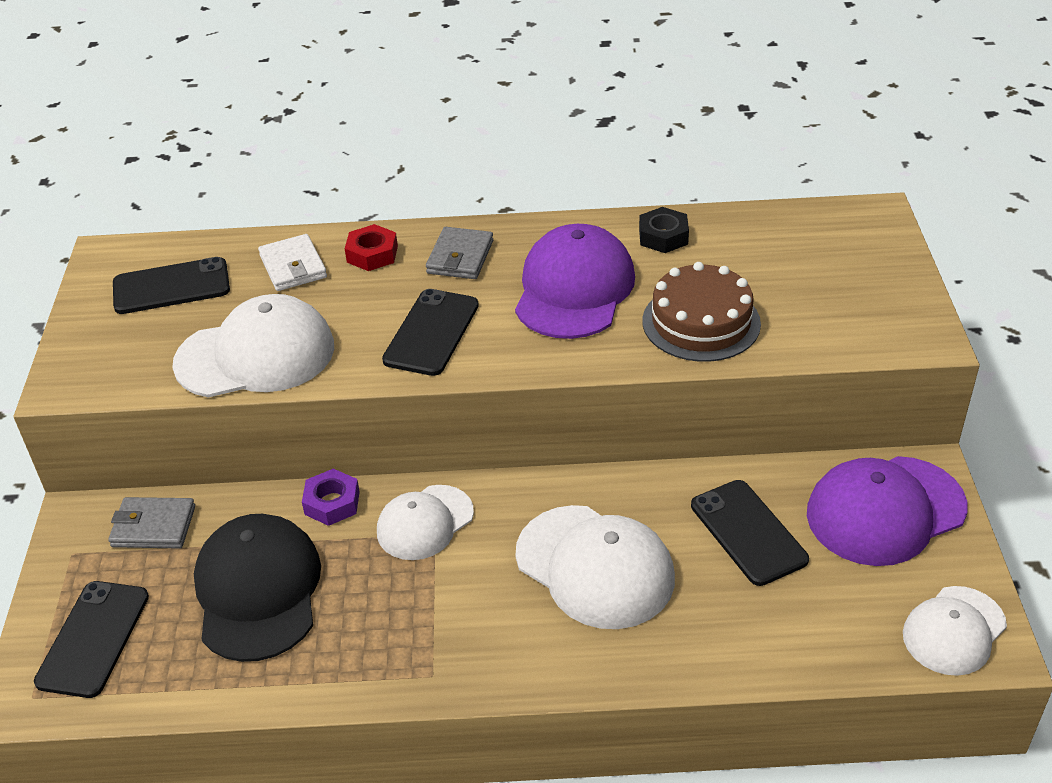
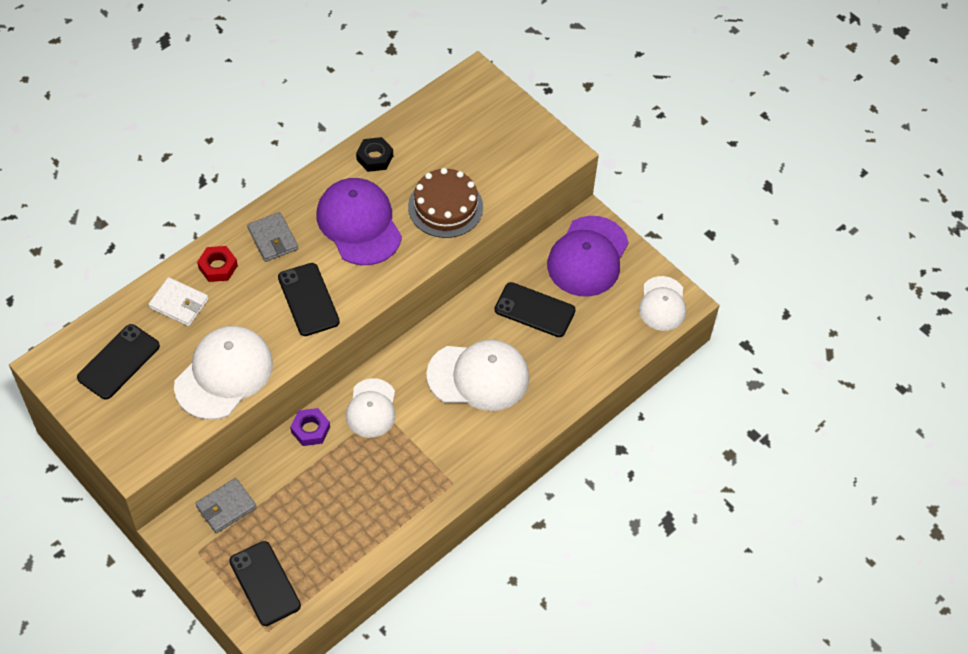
camera: 45 degrees left, 15 degrees up
black cap [194,514,321,662] -> none

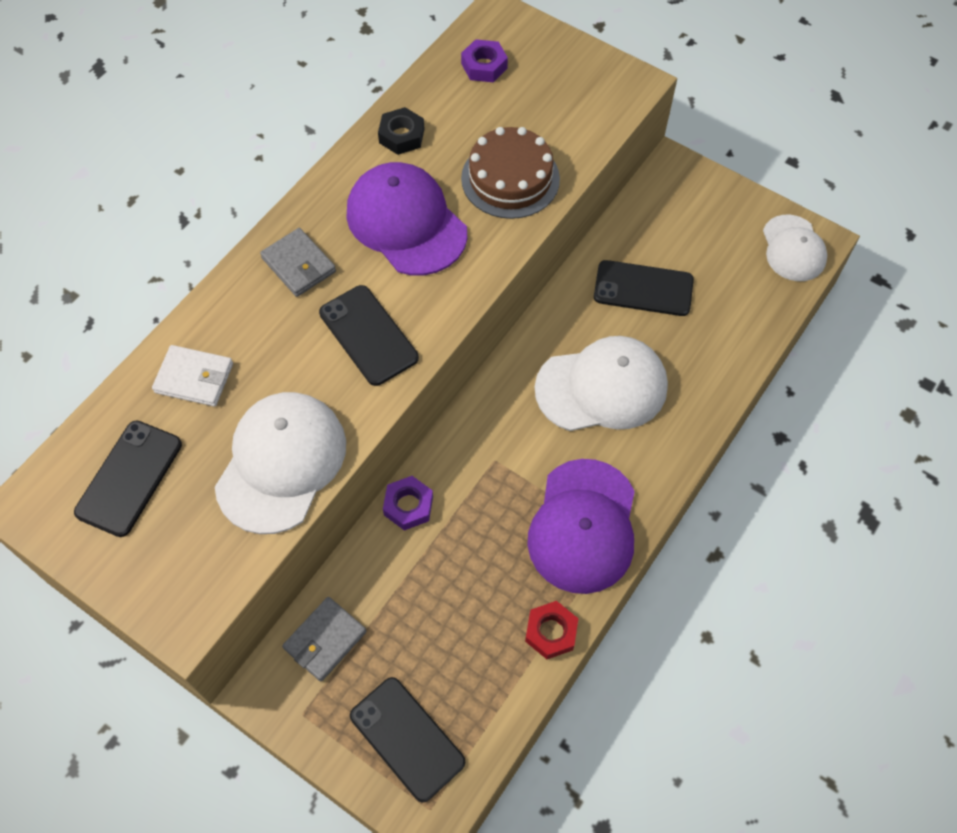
camera: 10 degrees left, 5 degrees up
red nut [197,246,238,282] -> red nut moved to [525,601,578,659]
white cap [346,378,395,438] -> none
purple cap [547,216,629,297] -> purple cap moved to [527,459,635,594]
none -> purple nut [461,39,508,82]

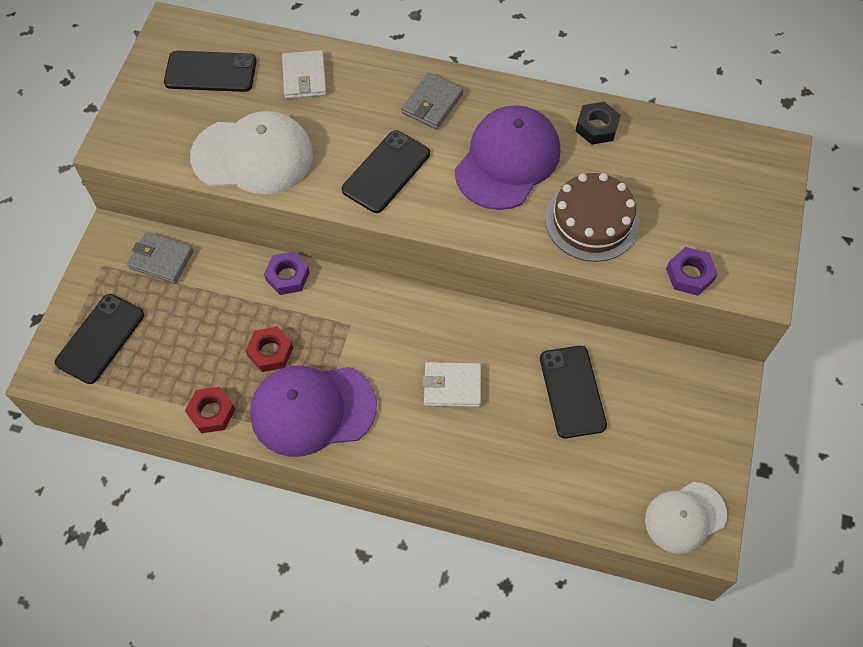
camera: 70 degrees right, 0 degrees up
purple nut [461,39,508,82] -> purple nut moved to [666,247,718,296]
white cap [535,336,668,431] -> white wallet [423,362,481,407]
none -> red nut [246,326,293,372]

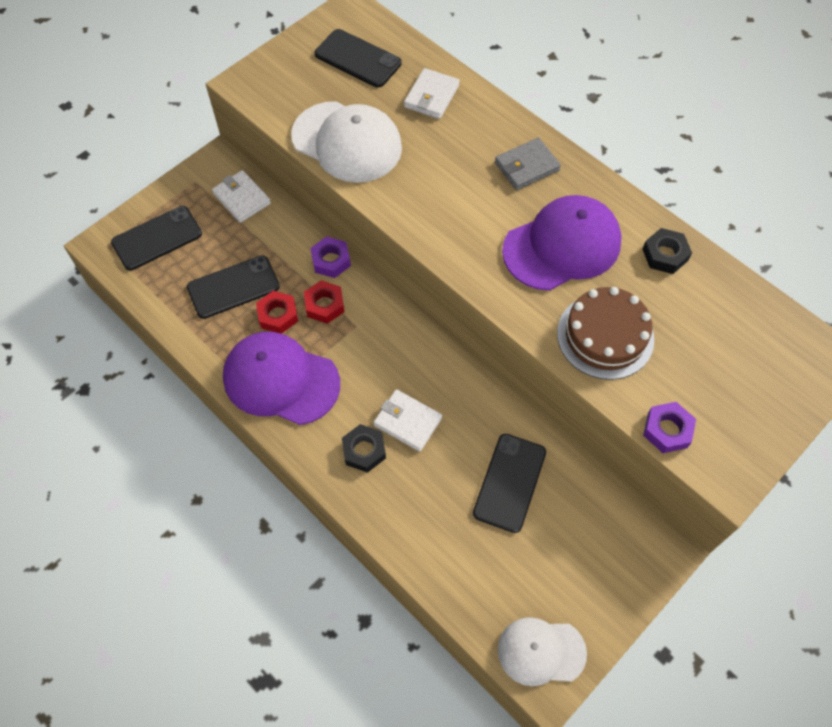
camera: 30 degrees right, 0 degrees up
grey wallet [127,232,194,284] -> white wallet [212,170,271,223]
red nut [185,387,235,433] -> red nut moved to [304,280,345,324]
black phone [342,130,430,213] -> black phone moved to [187,255,280,319]
none -> black nut [342,424,386,473]

